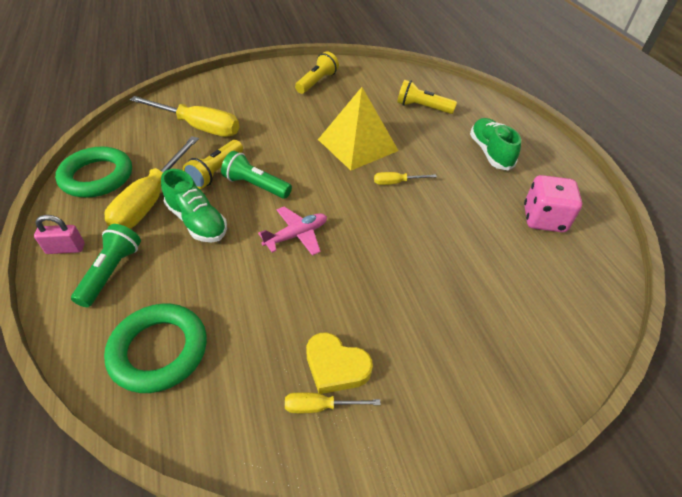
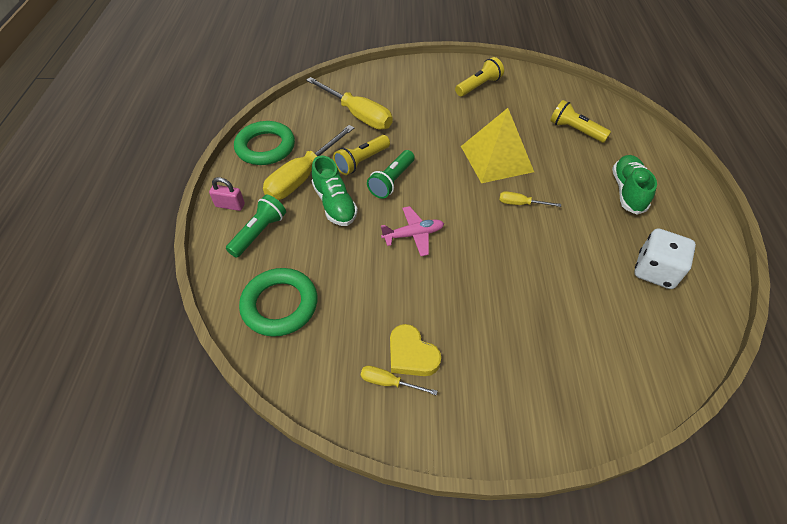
camera: 20 degrees right, 5 degrees up
green flashlight [221,151,292,199] -> green flashlight turned 105 degrees counterclockwise [367,150,414,199]
pink dice [524,175,582,232] -> white dice [634,229,696,289]

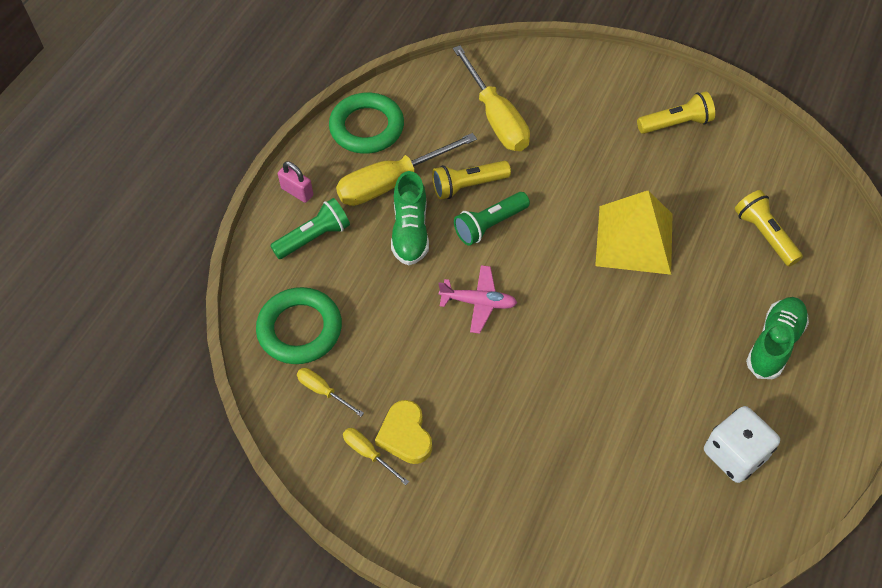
camera: 25 degrees right, 5 degrees up
yellow screwdriver [499,191,561,207] -> yellow screwdriver moved to [297,368,364,417]

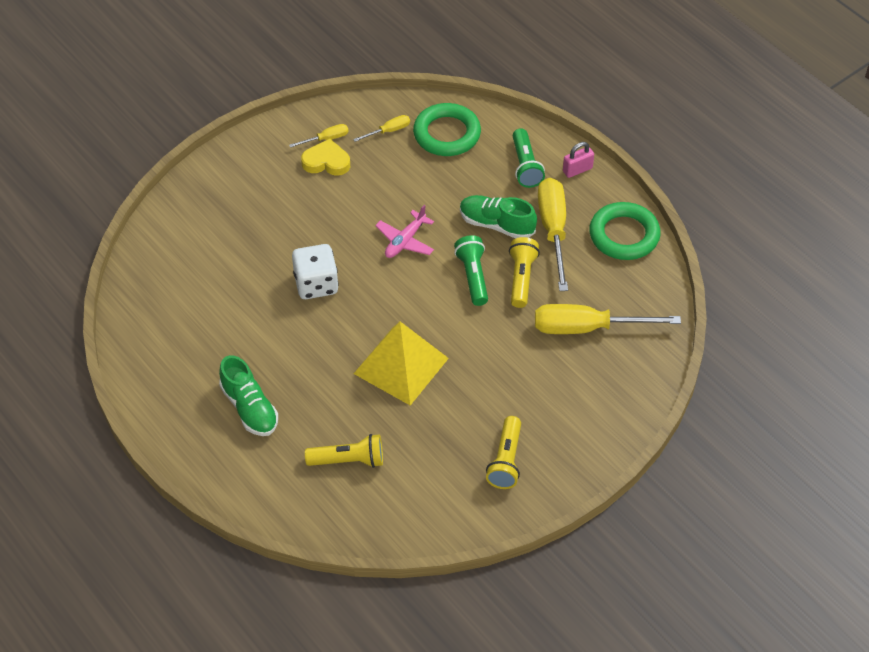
camera: 115 degrees right, 5 degrees down
white dice [704,406,780,483] -> white dice moved to [292,244,339,299]

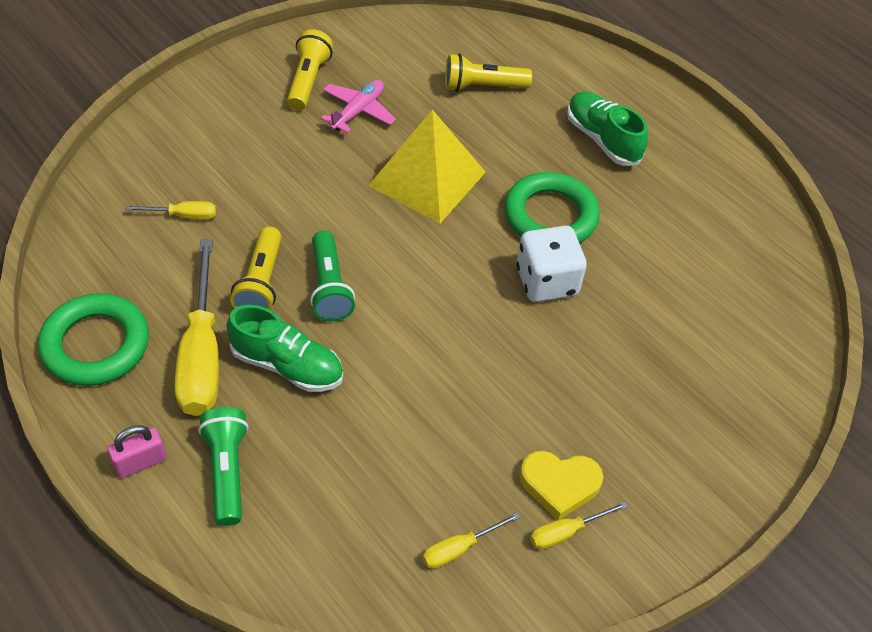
camera: 175 degrees right, 0 degrees up
pink plane [375,205,434,258] -> pink plane moved to [321,80,396,133]
green ring [413,103,481,156] -> green ring moved to [504,172,600,243]
yellow screwdriver [535,304,681,334] -> yellow screwdriver [125,201,216,220], size x0.47

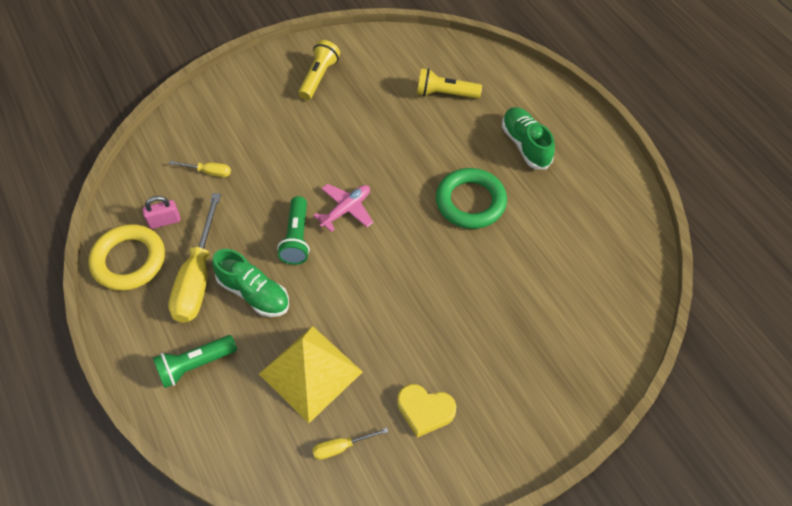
camera: 15 degrees right, 5 degrees up
green ring [38,293,149,386] -> yellow ring [89,224,165,291]
pink padlock [108,425,166,478] -> pink padlock moved to [142,196,180,229]
green flashlight [198,407,248,526] -> green flashlight turned 120 degrees counterclockwise [153,335,237,388]
yellow flashlight [230,226,282,310] -> none
pink plane [321,80,396,133] -> pink plane moved to [313,184,373,232]
yellow pyramid [368,110,485,223] -> yellow pyramid moved to [259,326,363,423]
white dice [516,226,587,302] -> none
yellow screwdriver [530,501,628,550] -> none

